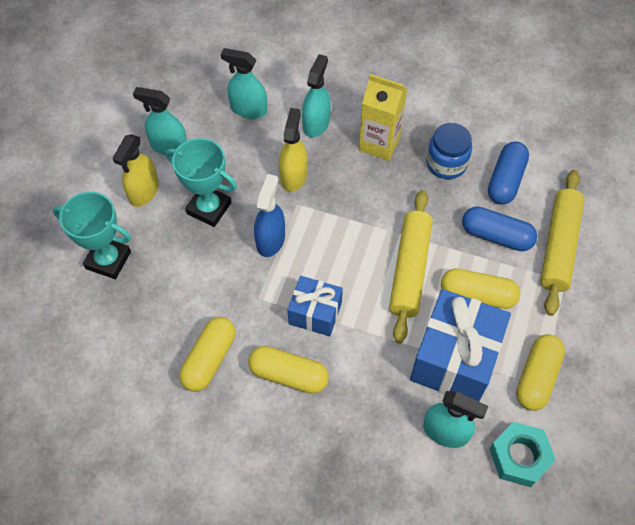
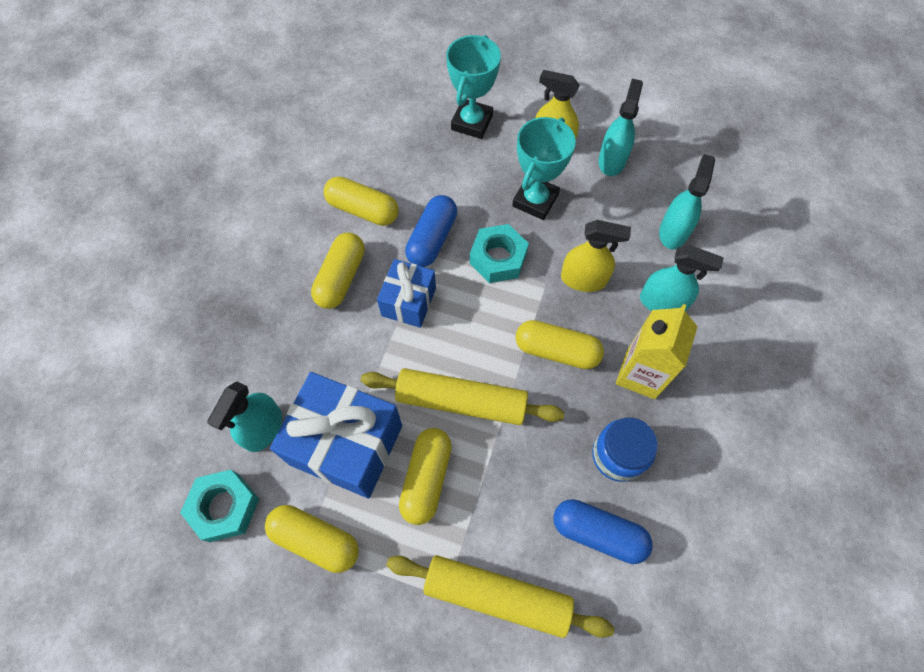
camera: 90 degrees right, 5 degrees up
blue spray bottle [254,174,285,257] -> turquoise nut [470,224,529,283]
blue capsule [462,206,537,251] -> blue capsule moved to [405,195,457,267]
none -> yellow capsule [516,320,604,369]

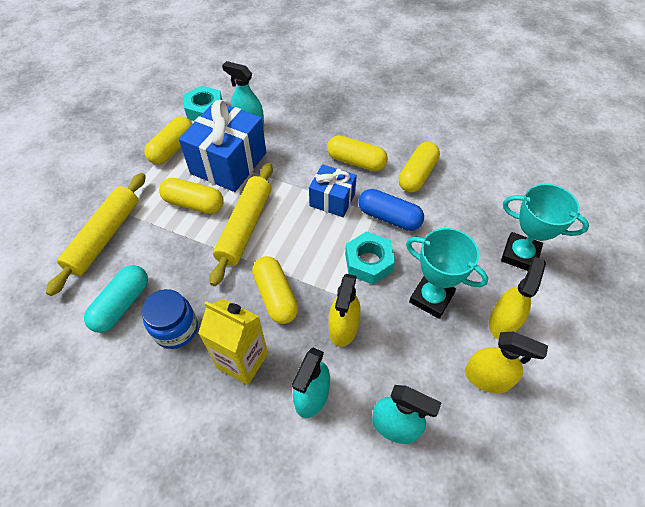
camera: 95 degrees right, 10 degrees down
yellow capsule [516,320,604,369] -> yellow capsule turned 45 degrees counterclockwise [252,256,298,324]
blue capsule [553,499,653,564] -> turquoise capsule [84,265,148,333]
turquoise spray bottle [598,79,643,176] -> yellow spray bottle [465,332,548,394]

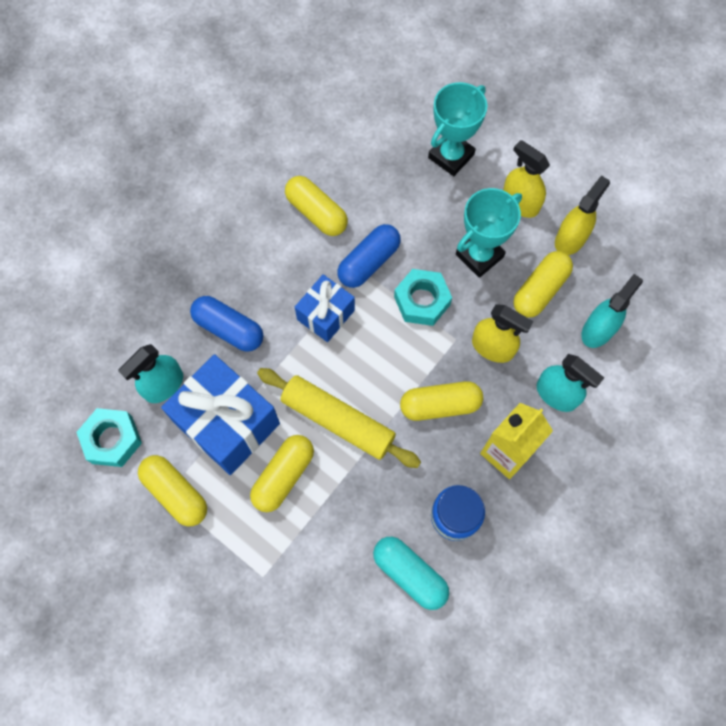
camera: 75 degrees left, 15 degrees up
yellow rolling pin [46,173,146,296] -> none
yellow capsule [327,135,388,171] -> yellow capsule moved to [513,251,573,318]
none -> blue capsule [190,296,263,352]

